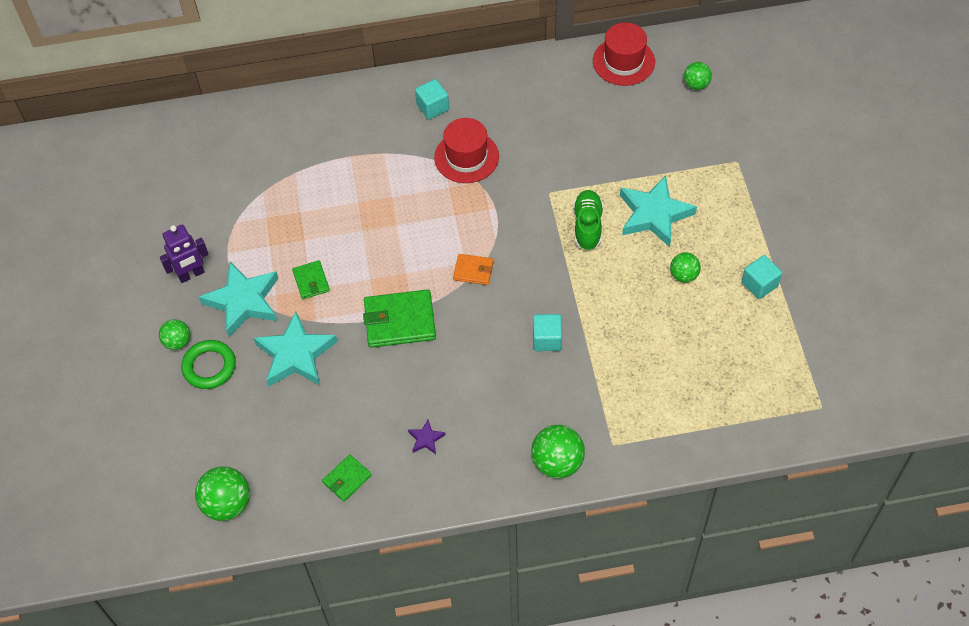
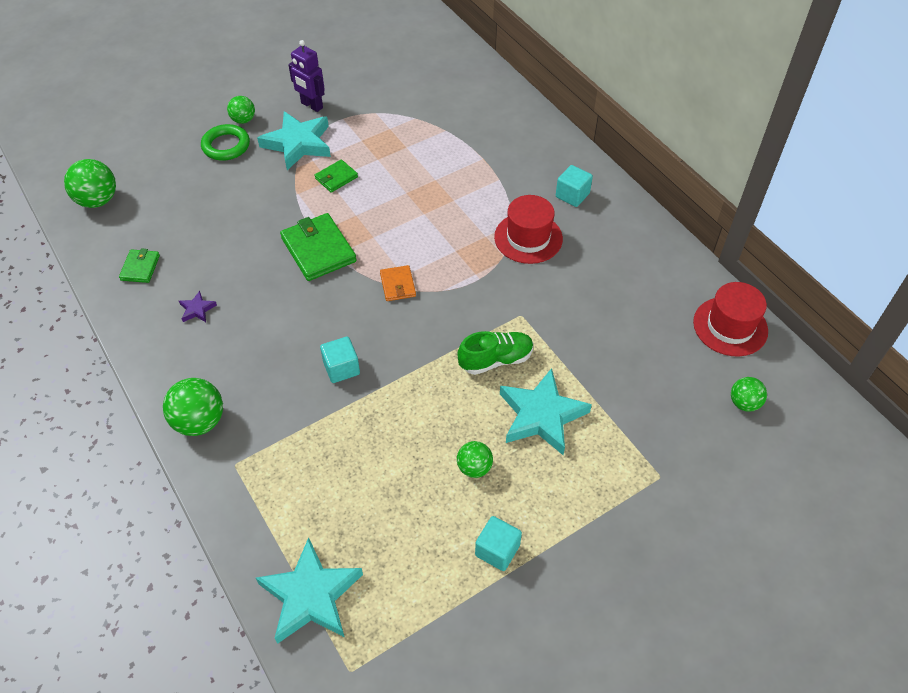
camera: 65 degrees right, 5 degrees down
turquoise star [253,311,338,387] -> turquoise star moved to [256,537,363,644]
green wallet [322,454,372,502] -> green wallet turned 75 degrees clockwise [119,248,160,283]

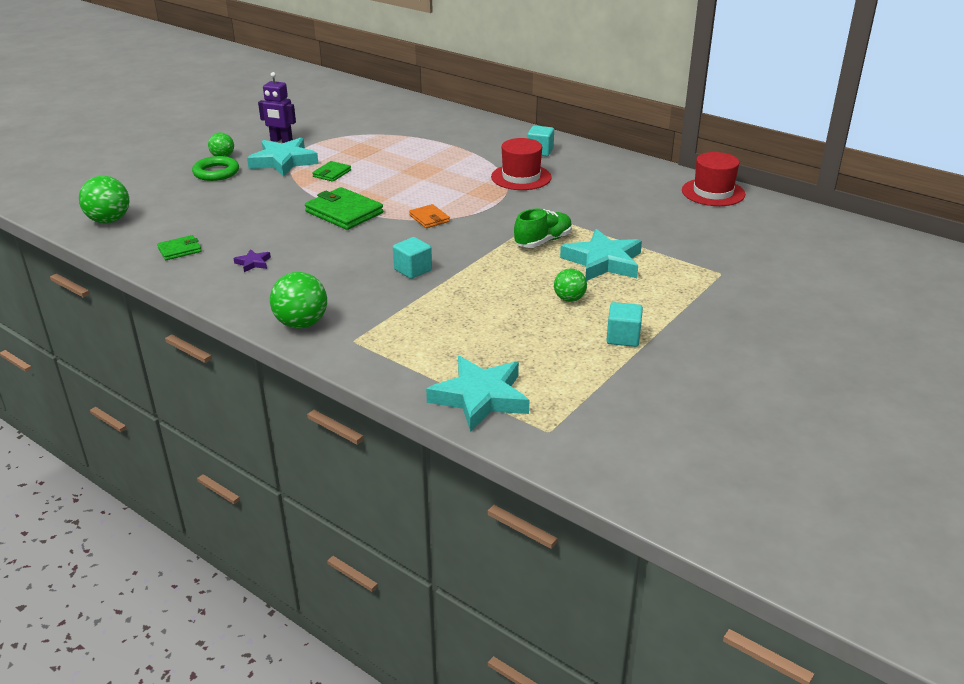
camera: 20 degrees left, 20 degrees down
green wallet [119,248,160,283] -> green wallet turned 75 degrees clockwise [157,235,202,260]
green ball [731,377,767,412] -> none

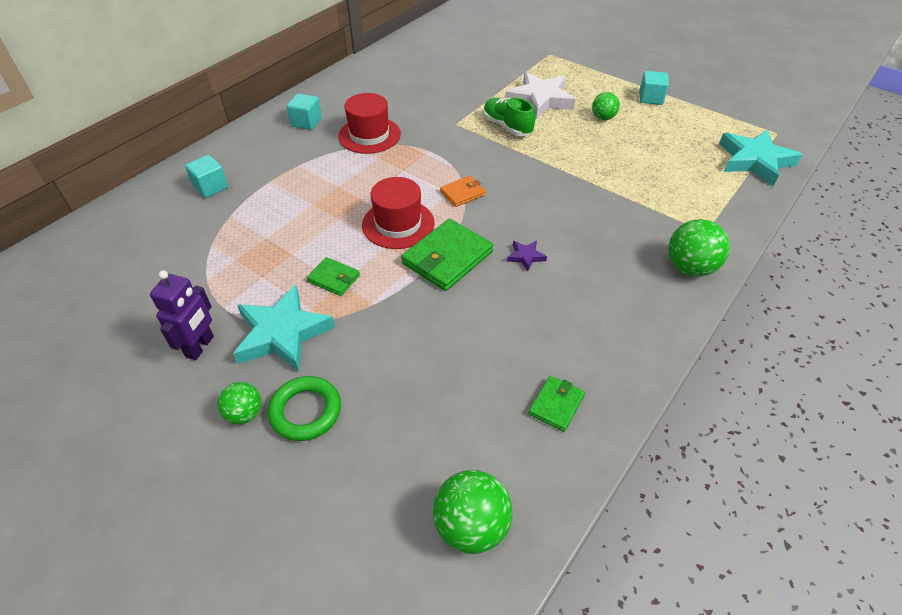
camera: 90 degrees left, 15 degrees up
green wallet [157,235,202,260] -> green wallet turned 60 degrees clockwise [528,376,585,432]
purple star [234,249,271,272] -> purple star moved to [507,241,547,271]
turquoise cube [393,237,432,279] -> turquoise cube moved to [185,155,228,198]
turquoise star [560,229,642,281] -> white star [505,72,576,119]
red hat [682,152,745,206] -> red hat moved to [362,177,435,249]

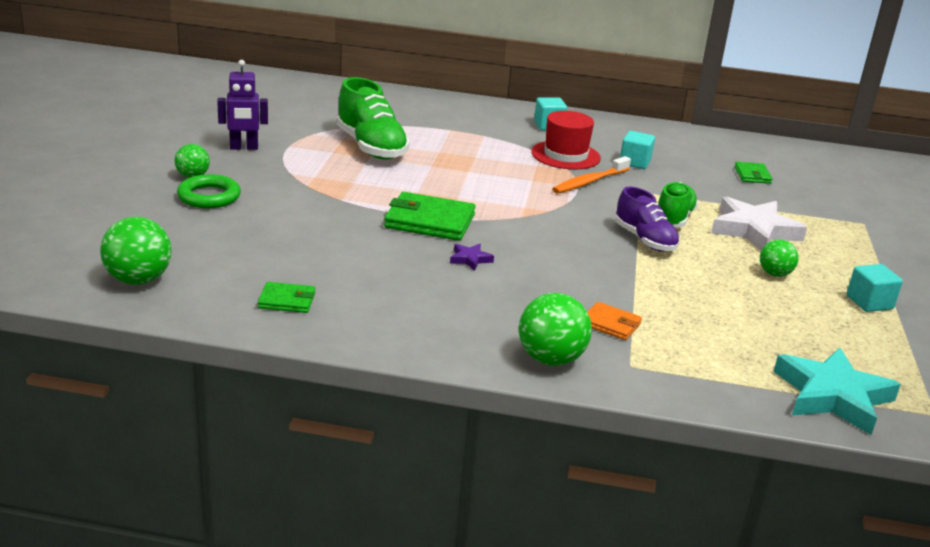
camera: 60 degrees right, 20 degrees down
turquoise cube [185,155,228,198] -> turquoise cube moved to [620,131,655,169]
turquoise star [233,285,335,372] -> none
green wallet [307,257,360,296] -> green wallet moved to [734,161,773,184]
red hat [362,177,435,249] -> none
orange wallet [440,176,486,207] -> orange wallet moved to [587,302,642,340]
none -> green shoe [337,77,410,160]
none -> orange toothbrush [552,156,631,194]
none -> purple shoe [616,187,680,252]

